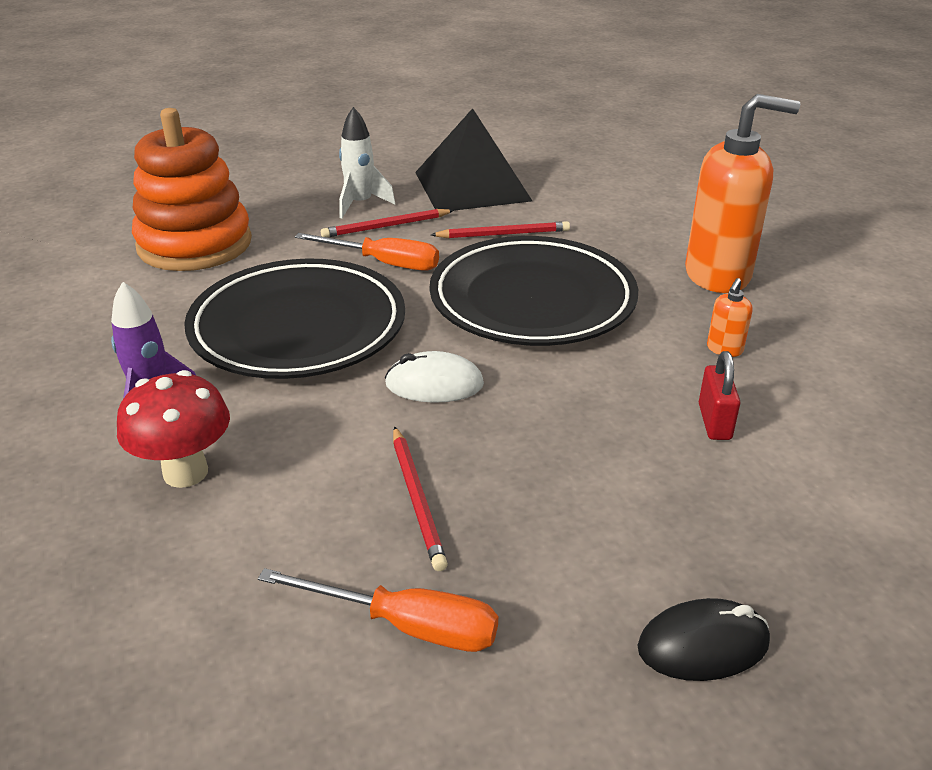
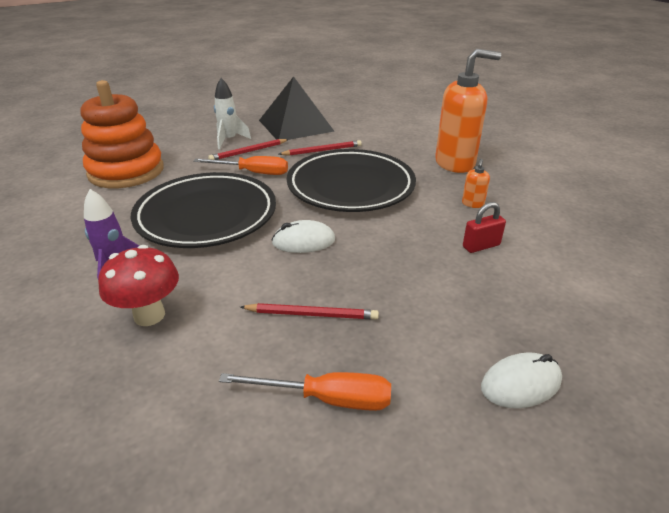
camera: 10 degrees left, 0 degrees up
red pencil [393,426,448,571] -> red pencil turned 60 degrees counterclockwise [240,303,379,319]
black mouse [637,598,770,681] -> white mouse [481,352,562,408]
red padlock [699,351,740,440] -> red padlock turned 75 degrees clockwise [463,202,506,253]

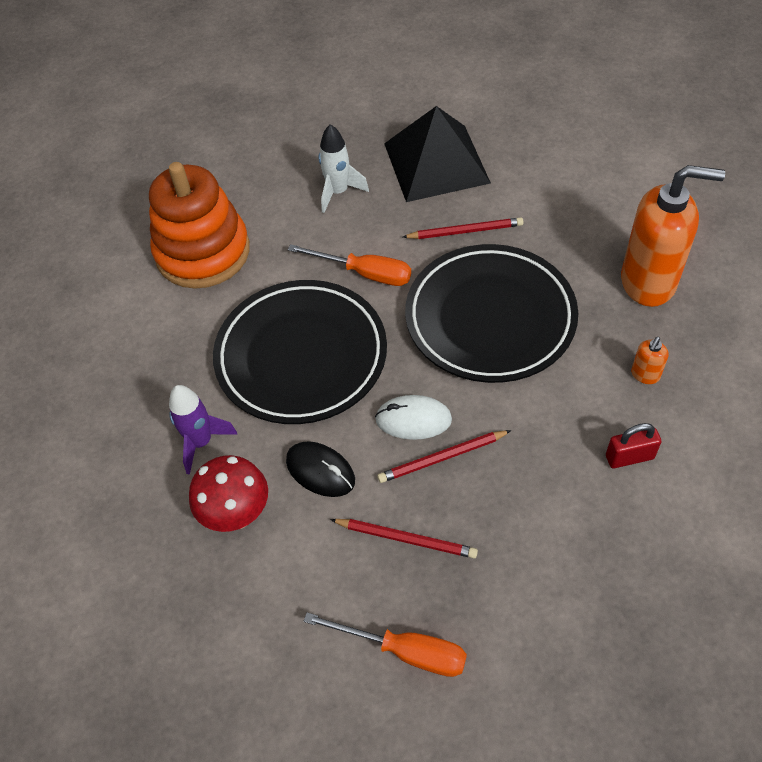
camera: 15 degrees right, 20 degrees up
red pencil [208,139,289,160] -> red pencil moved to [377,430,511,483]
white mouse [481,352,562,408] -> none
none -> black mouse [286,441,355,497]

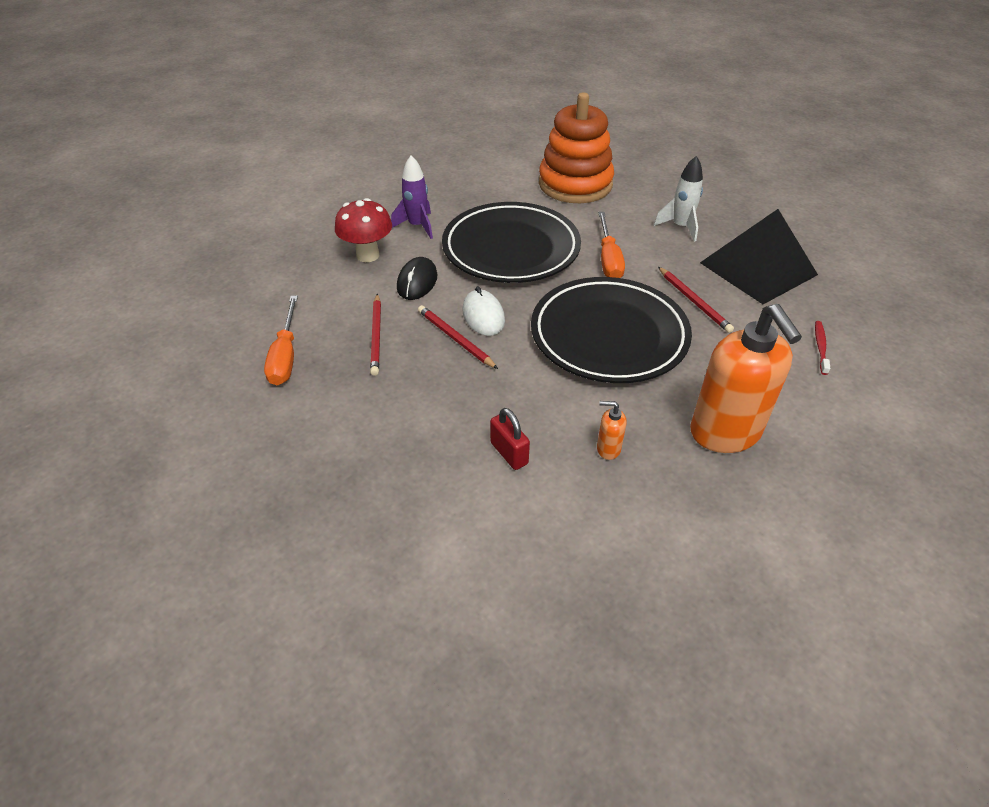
camera: 65 degrees right, 10 degrees down
none -> red toothbrush [815,321,830,375]

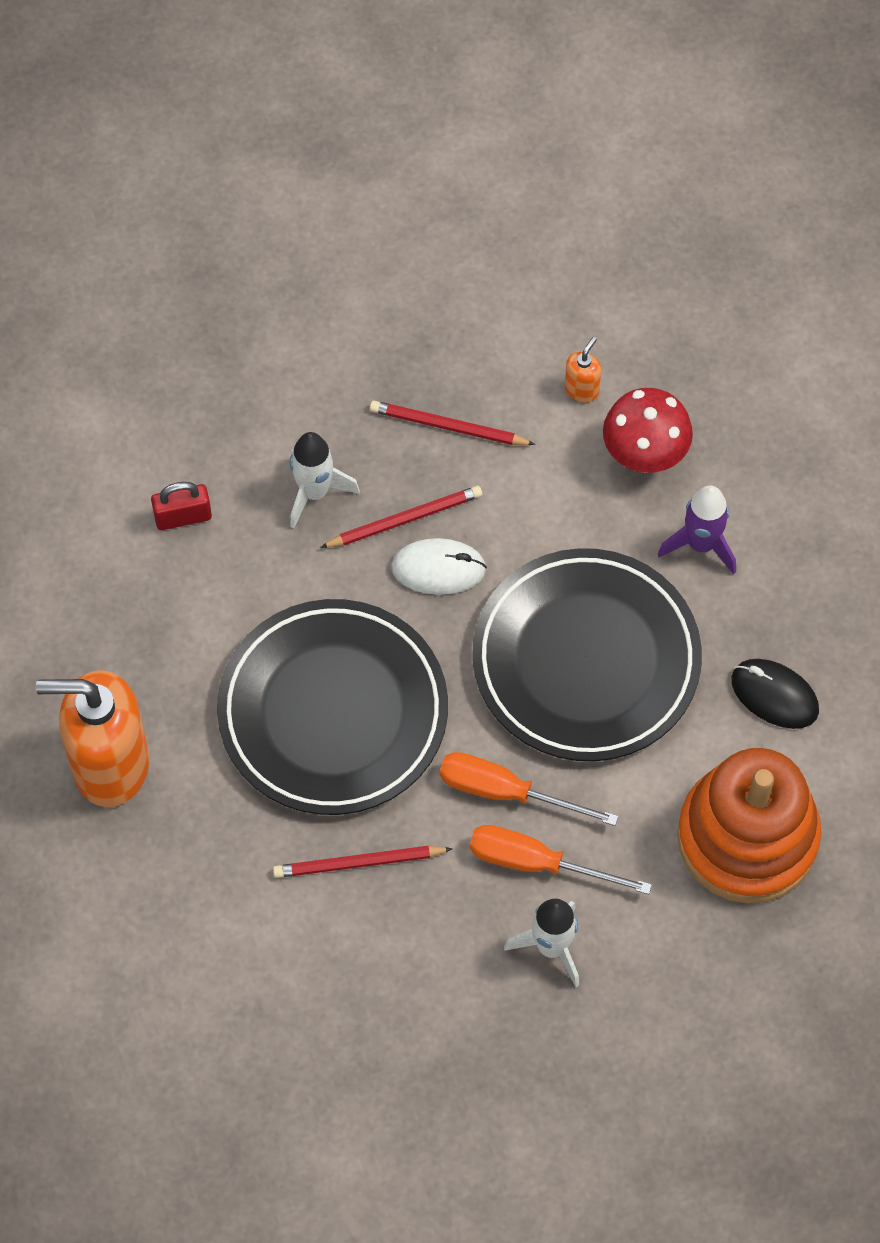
camera: 110 degrees right, 20 degrees up
orange screwdriver [264,296,298,385] -> orange screwdriver moved to [470,825,652,895]
black mouse [397,257,438,300] -> black mouse moved to [731,659,819,729]
orange soap dispenser [597,401,626,460] -> orange soap dispenser moved to [565,337,601,403]
black pyramid [700,209,818,304] -> none
red toothbrush [815,321,830,375] -> none
none -> white rocket [290,432,360,529]

